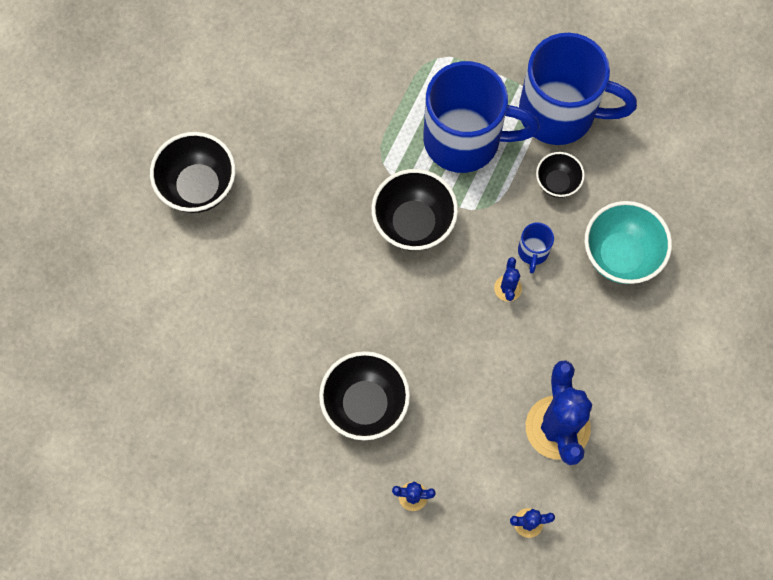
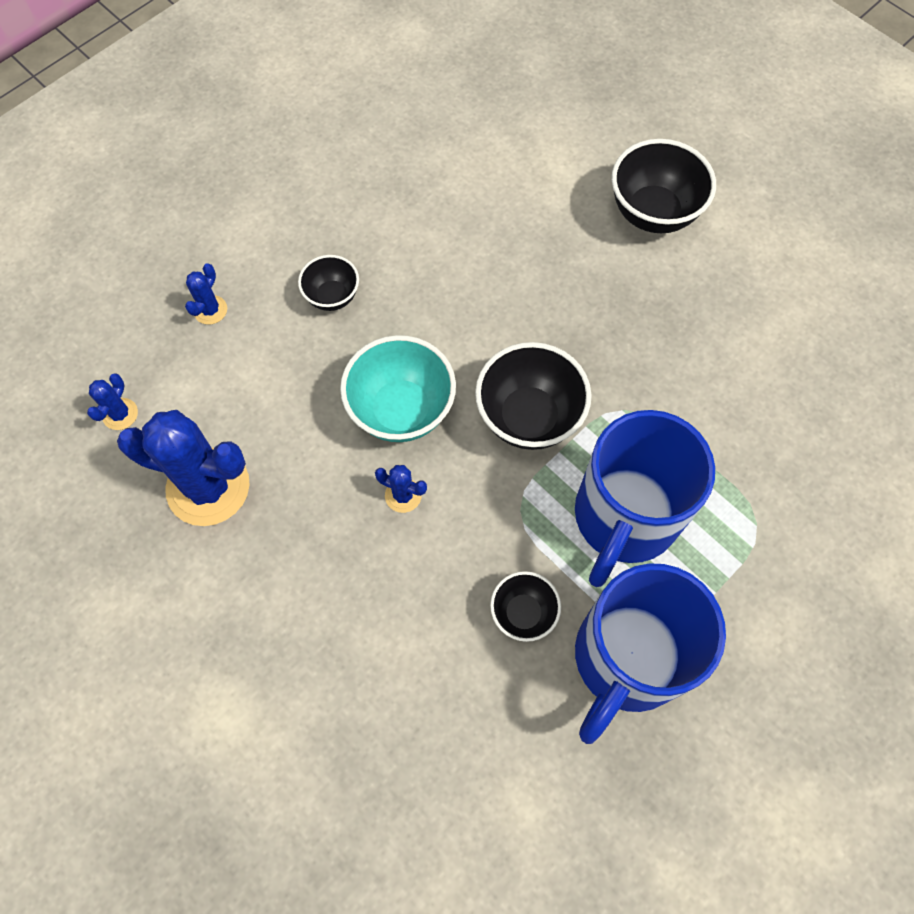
camera: 110 degrees right, 5 degrees down
black bowl [319,351,410,440] -> black bowl [298,255,359,311], size x0.57
blue mug [518,222,554,273] -> none
turquoise bowl [585,201,672,284] -> turquoise bowl moved to [340,335,456,442]

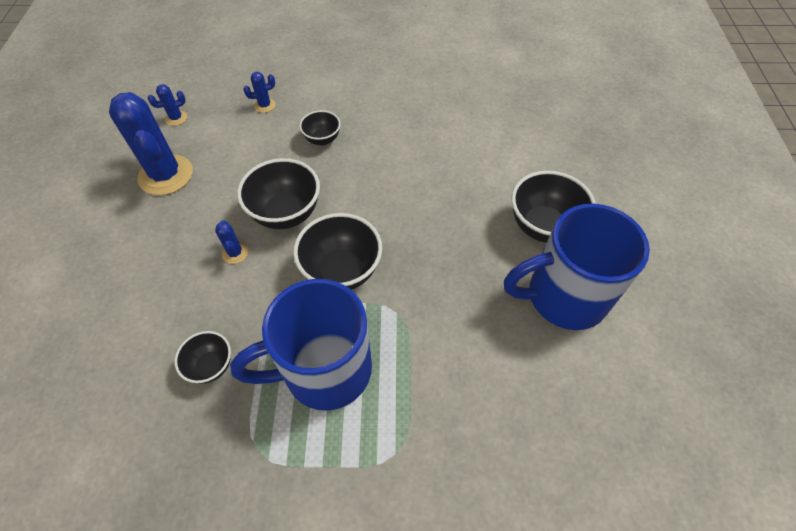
camera: 45 degrees right, 10 degrees down
turquoise bowl [340,335,456,442] -> black bowl [237,158,320,229]
blue mug [575,563,726,744] -> blue mug moved to [504,204,650,330]

